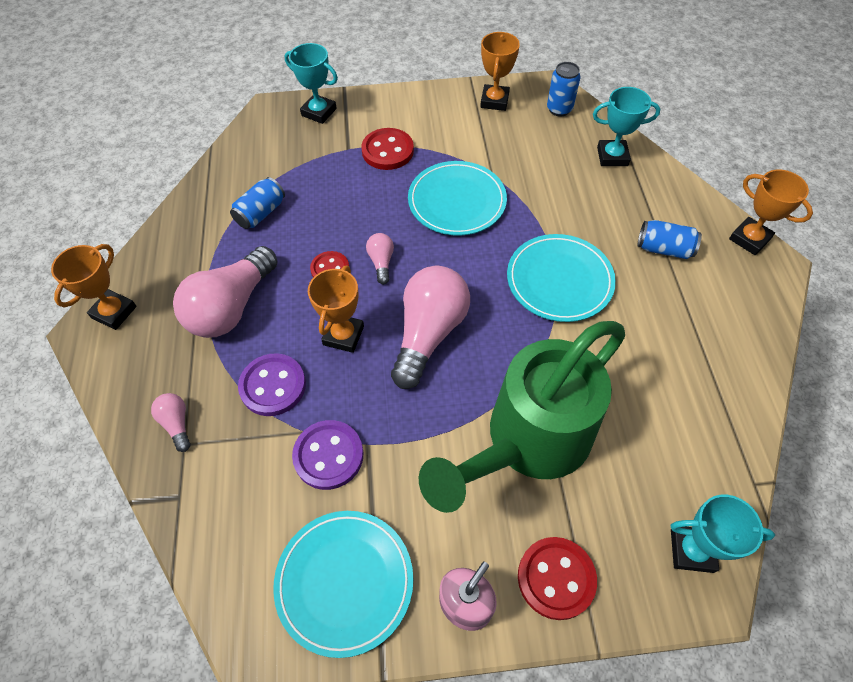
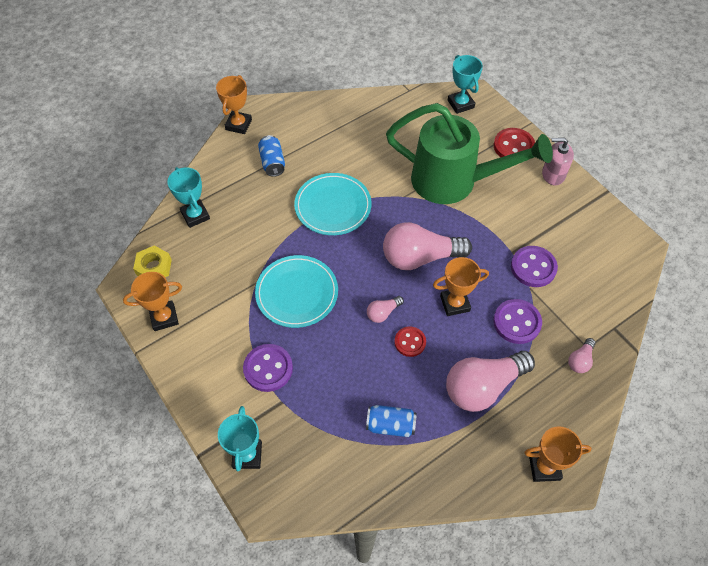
camera: 120 degrees left, 0 degrees up
pink light bulb [173,246,278,338] -> pink light bulb turned 150 degrees clockwise [446,351,535,412]
turquoise plate [273,511,413,658] -> none
red button [361,128,414,170] -> purple button [243,344,293,392]
blue can [547,62,580,117] -> yellow nut [133,245,172,277]

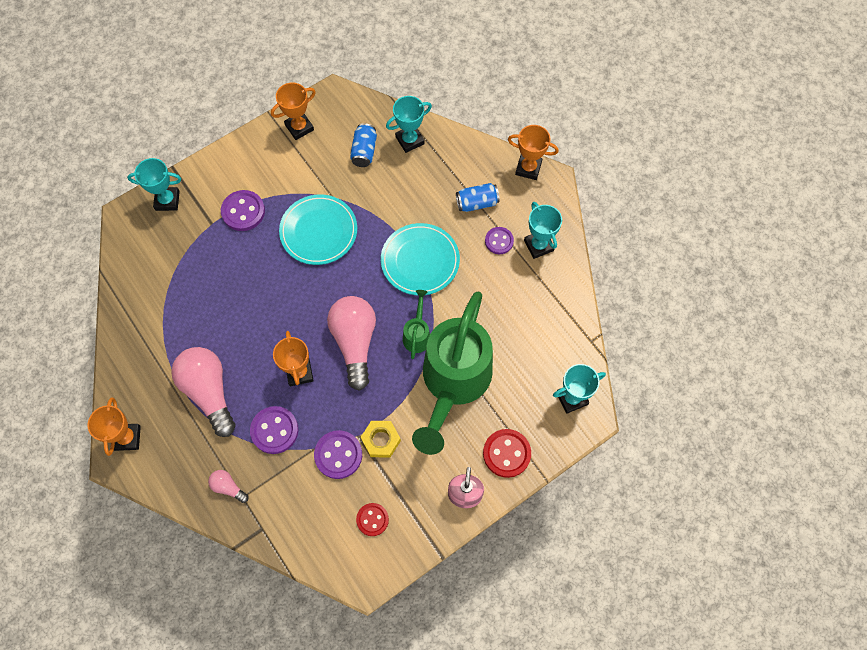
camera: 90 degrees right, 10 degrees up
orange trophy [123,272,182,331] -> orange trophy turned 75 degrees clockwise [271,83,316,140]
yellow nut [133,245,172,277] -> yellow nut moved to [361,421,401,458]
blue can [366,405,417,437] -> blue can moved to [350,123,377,167]
pink light bulb [367,296,404,323] -> none
red button [394,326,426,357] -> red button moved to [356,503,389,536]
none -> green watering can [403,290,430,359]
none -> purple button [485,227,514,254]
none -> turquoise trophy [524,202,562,259]

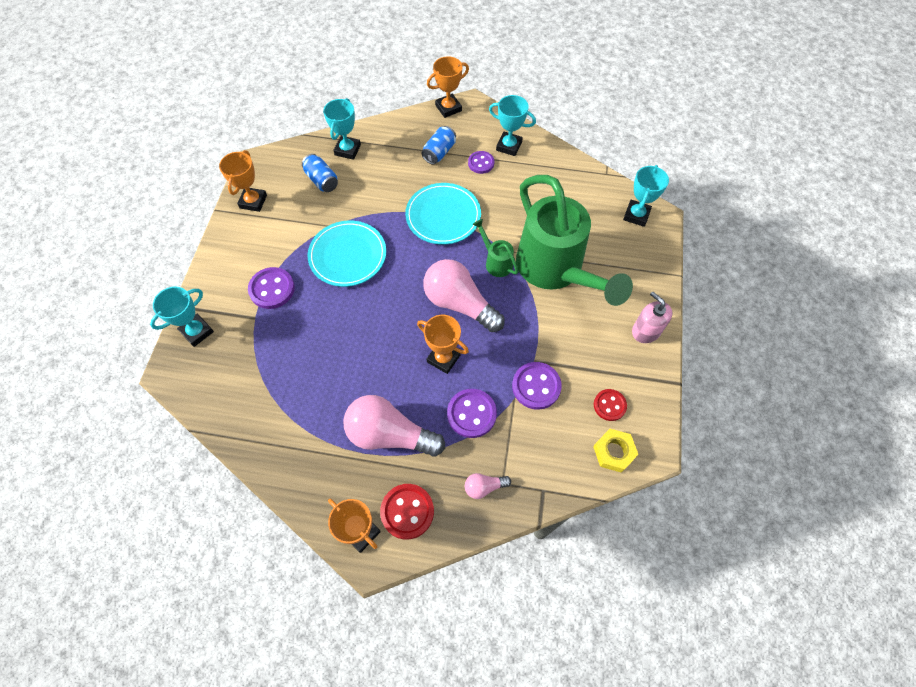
camera: 45 degrees left, 5 degrees down
yellow nut [361,421,401,458] -> yellow nut moved to [593,429,639,473]
red button [483,429,531,478] -> red button moved to [380,484,434,540]

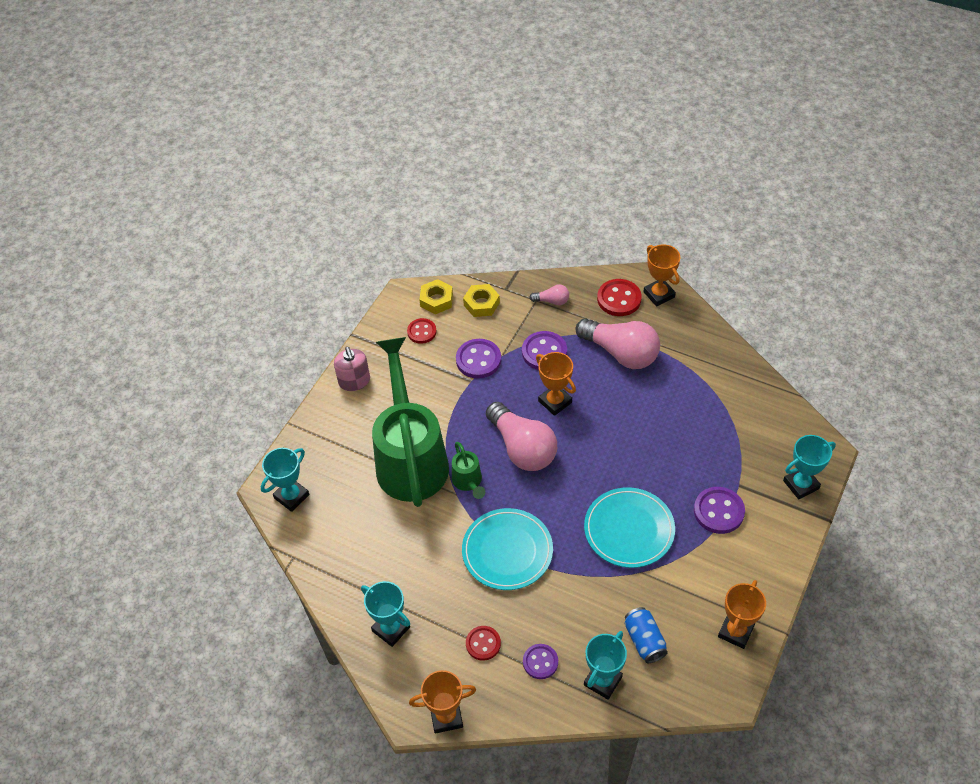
camera: 160 degrees left, 10 degrees down
blue can [422,126,456,165] -> red button [466,626,501,661]
purple button [468,151,494,174] -> purple button moved to [523,644,558,679]
none -> yellow nut [463,284,500,317]

